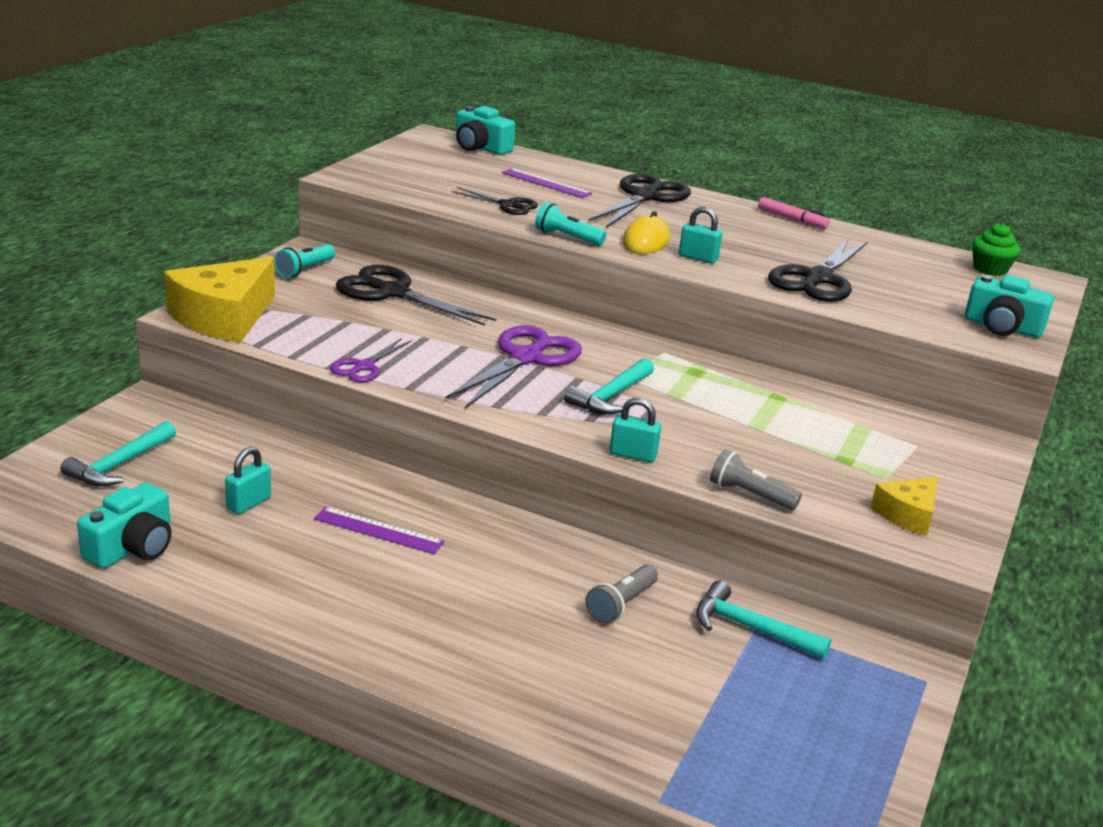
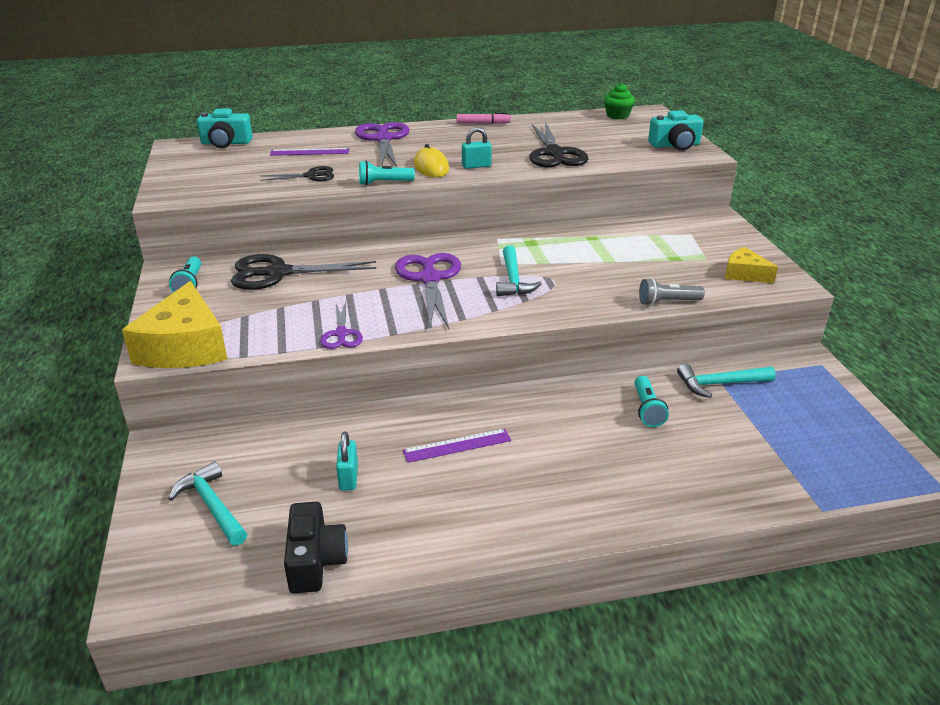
camera: 35 degrees left, 5 degrees up
turquoise hammer [61,421,176,487] -> turquoise hammer turned 150 degrees clockwise [168,461,247,546]
turquoise camera [77,483,171,569] -> black camera [284,502,348,593]
grey flashlight [585,565,658,624] -> turquoise flashlight [634,376,669,427]
black scissors [588,174,691,228] -> purple scissors [355,122,409,167]
turquoise padlock [610,398,661,462] -> none
yellow cheese [871,476,938,536] -> yellow cheese turned 120 degrees clockwise [725,247,778,283]

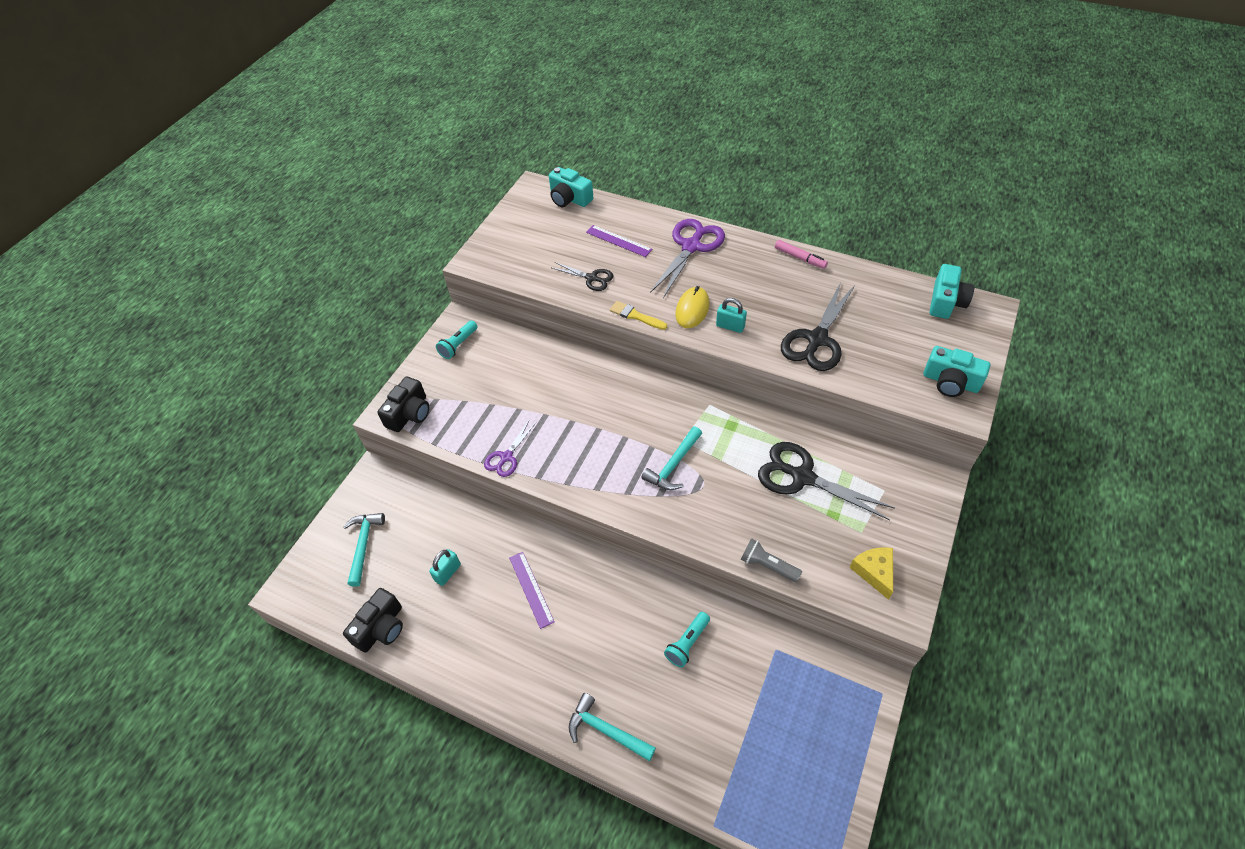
camera: 40 degrees right, 20 degrees up
yellow cheese [122,281,228,368] -> black camera [377,376,429,432]
black scissors [231,254,376,290] -> black scissors moved to [758,442,895,520]
turquoise flashlight [359,161,415,185] -> yellow brush [610,301,667,330]
purple scissors [395,253,461,329] -> none
purple ruler [403,429,511,463] -> purple ruler turned 45 degrees clockwise [509,552,554,629]
green cupcake [604,83,635,119] -> turquoise camera [930,264,974,319]
turquoise hammer [677,364,776,398] -> turquoise hammer moved to [569,693,656,761]

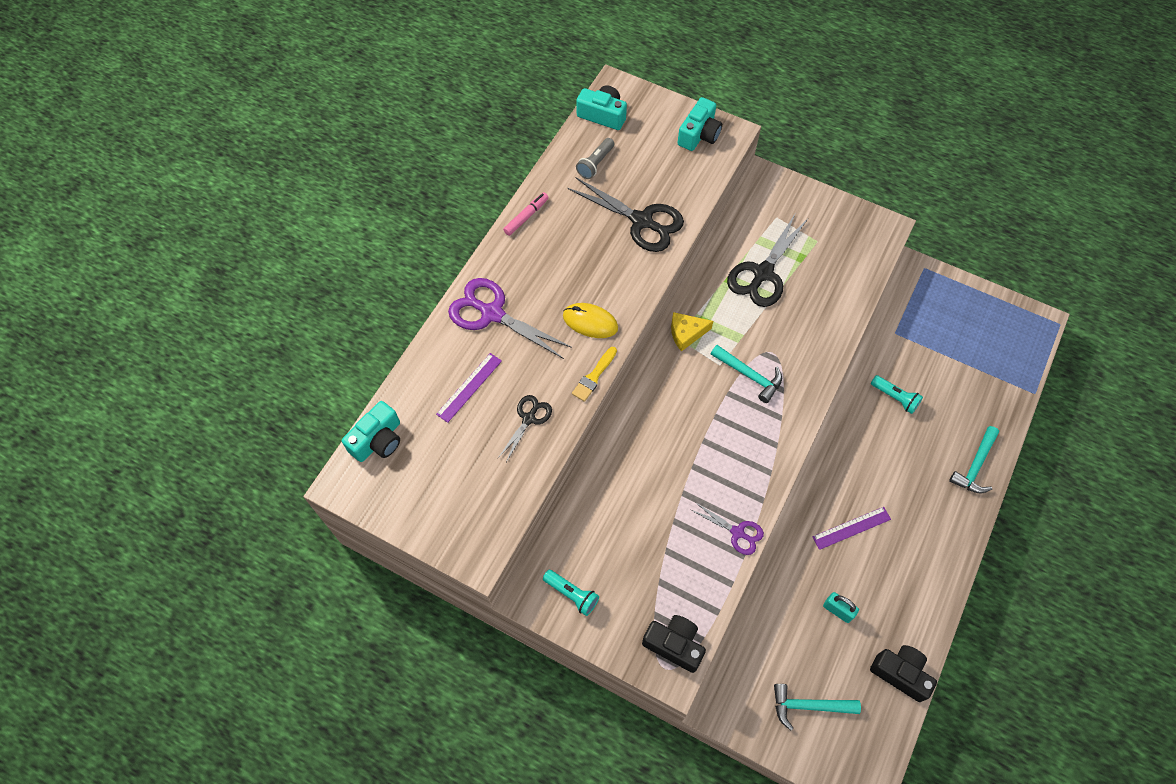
camera: 90 degrees left, 10 degrees up
turquoise padlock [716,298,747,333] -> none
grey flashlight [741,538,802,582] -> grey flashlight moved to [576,138,614,179]
yellow cheese [849,547,893,600] -> yellow cheese moved to [671,312,713,351]

